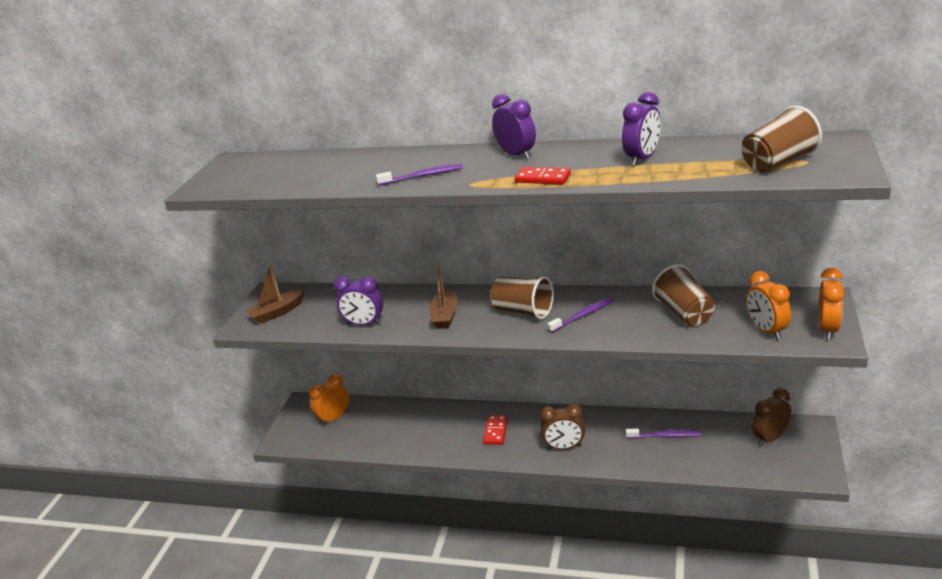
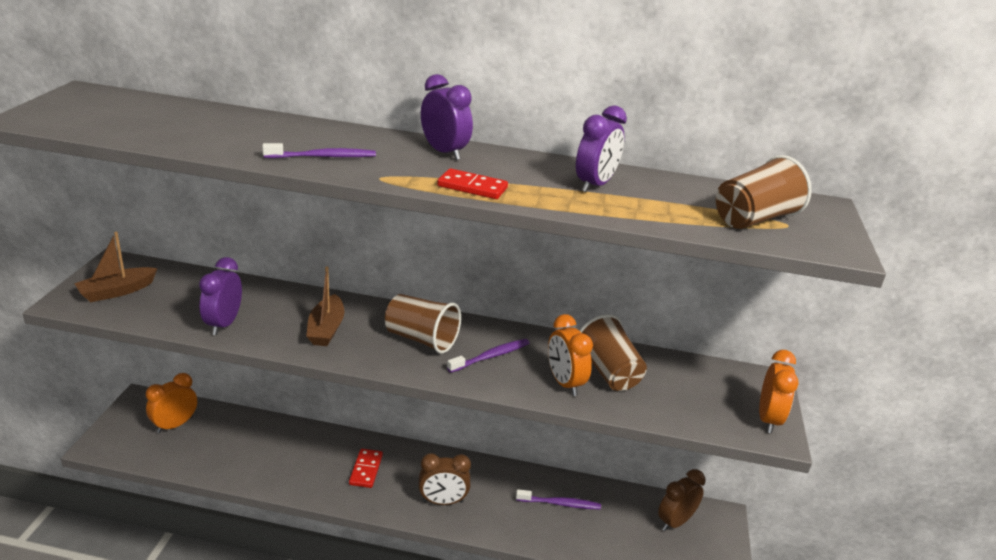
camera: 10 degrees left, 0 degrees up
purple clock [334,277,383,326] -> purple clock turned 90 degrees clockwise [199,257,242,335]
orange clock [746,271,791,340] -> orange clock moved to [548,314,593,396]

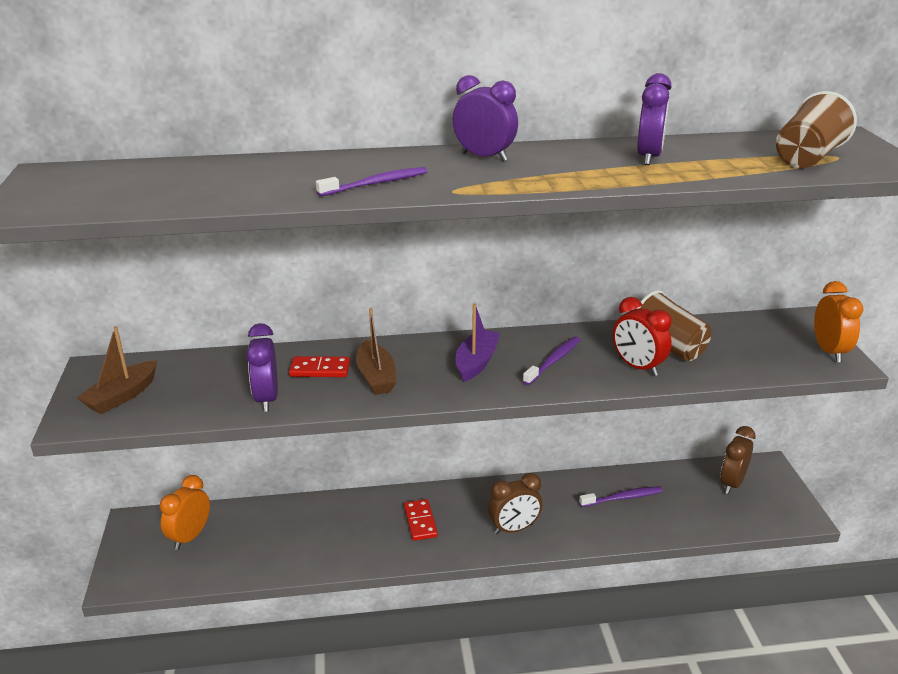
camera: 15 degrees left, 0 degrees up
brown cup [385,294,461,354] -> purple boat [456,304,500,382]
red domino [437,168,508,199] -> red domino moved to [289,356,350,377]
orange clock [548,314,593,396] -> red clock [613,297,672,376]

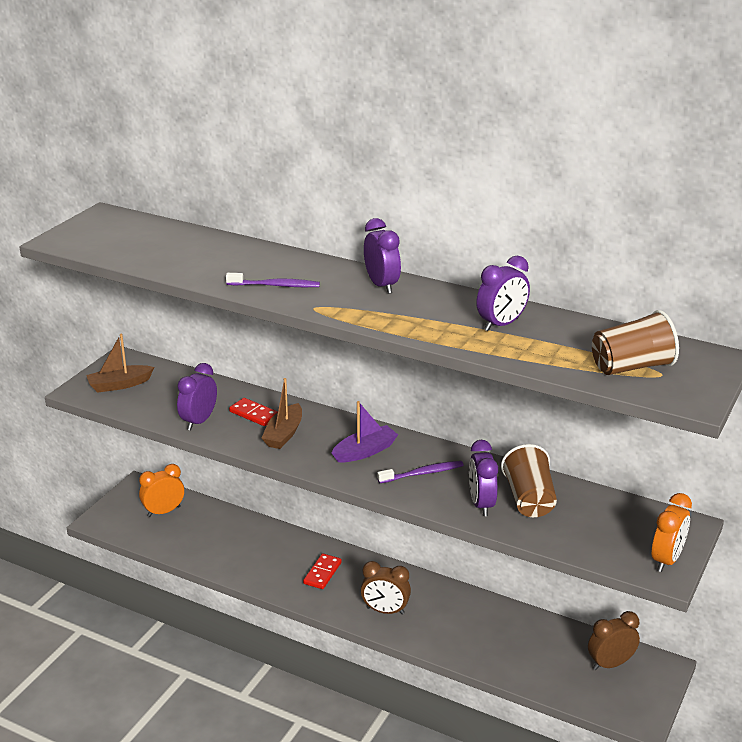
camera: 35 degrees right, 0 degrees up
purple toothbrush [579,486,663,507] -> none
red clock [613,297,672,376] -> purple clock [469,440,498,516]

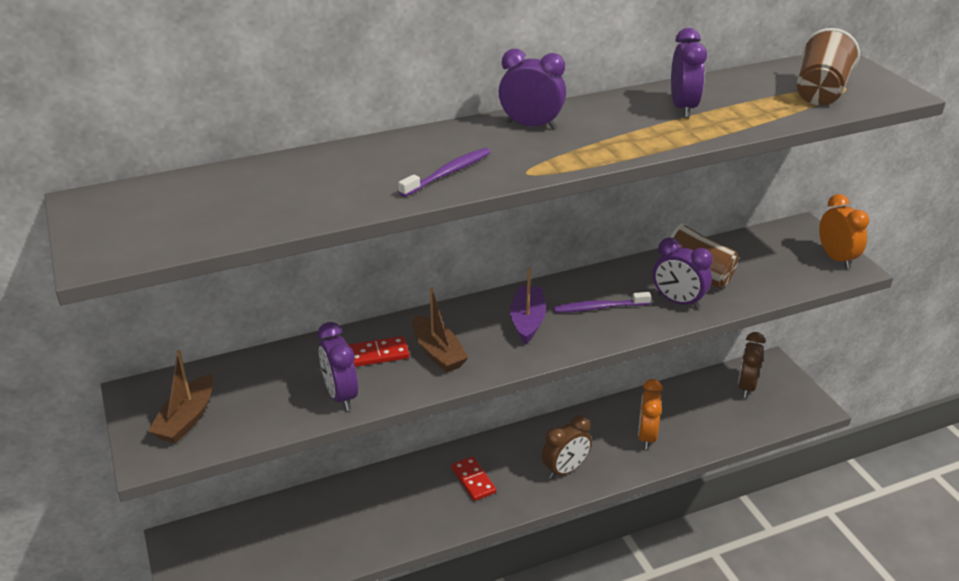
camera: 50 degrees left, 5 degrees up
orange clock [139,464,184,517] -> orange clock moved to [638,379,663,450]
purple toothbrush [377,461,464,483] -> purple toothbrush turned 120 degrees counterclockwise [553,292,651,313]

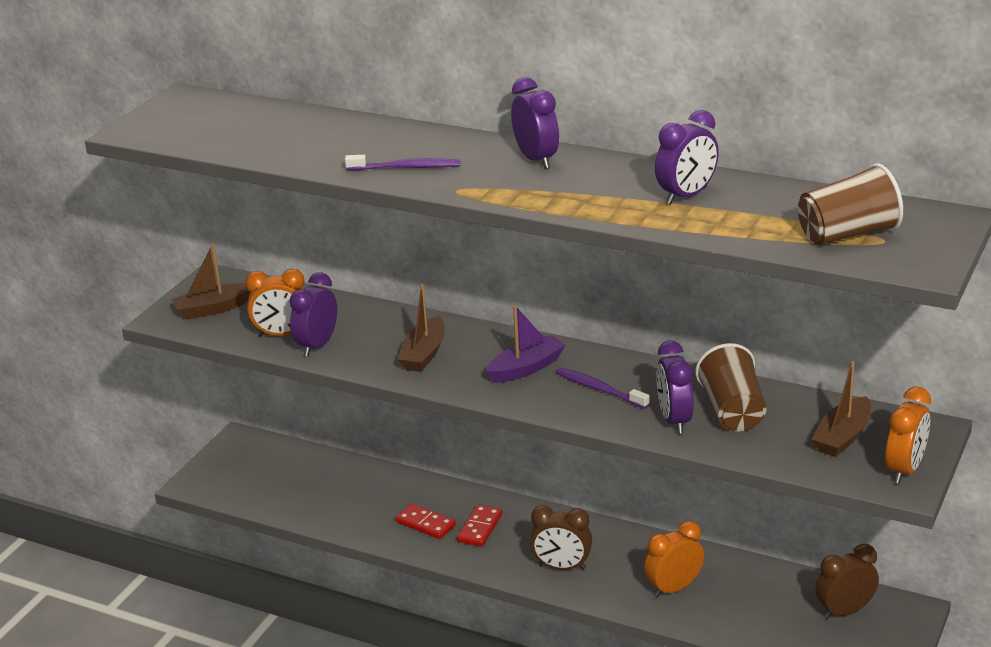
camera: 50 degrees right, 5 degrees down
red domino [348,336,409,367] -> red domino moved to [396,503,456,539]
none -> orange clock [245,268,305,336]
none -> brown boat [812,361,871,457]

